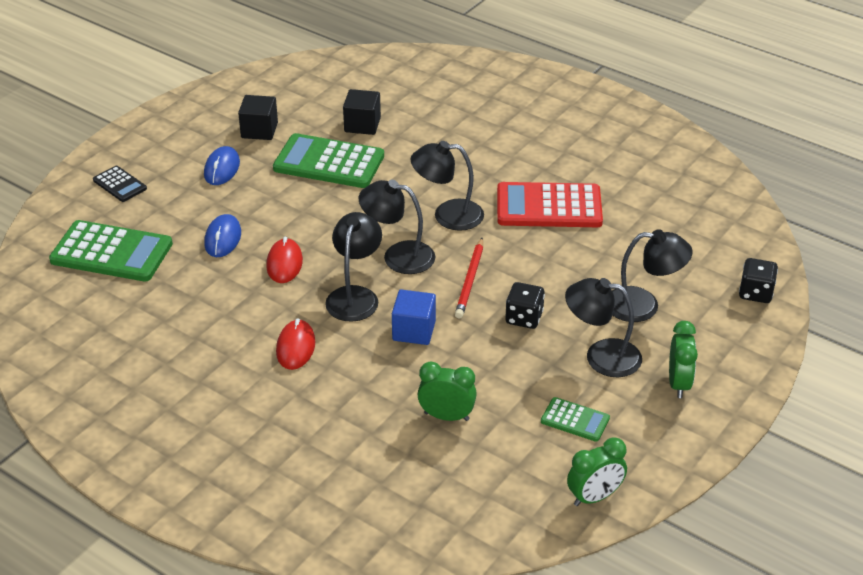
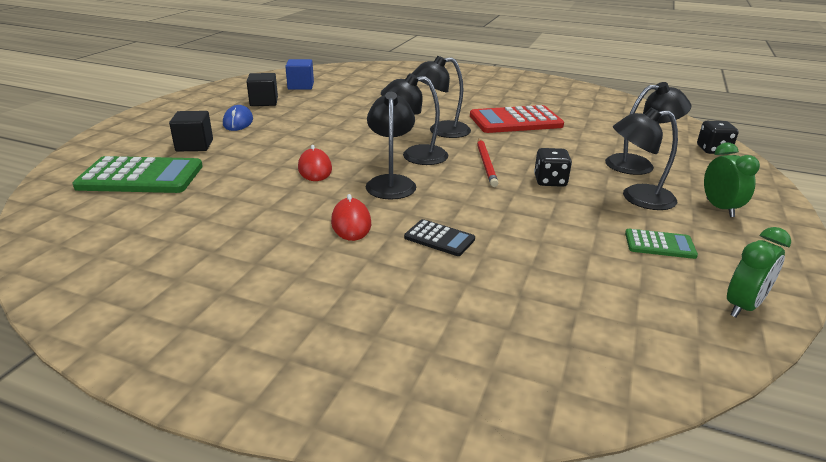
camera: 15 degrees left, 10 degrees down
black calculator [93,166,147,202] -> black calculator moved to [404,219,475,256]
blue mouse [204,214,241,257] -> none
green calculator [273,133,384,188] -> none
black cube [343,89,381,135] -> black cube moved to [169,111,213,152]
blue cube [392,290,436,345] -> blue cube moved to [285,59,314,90]
green clock [417,361,477,421] -> none

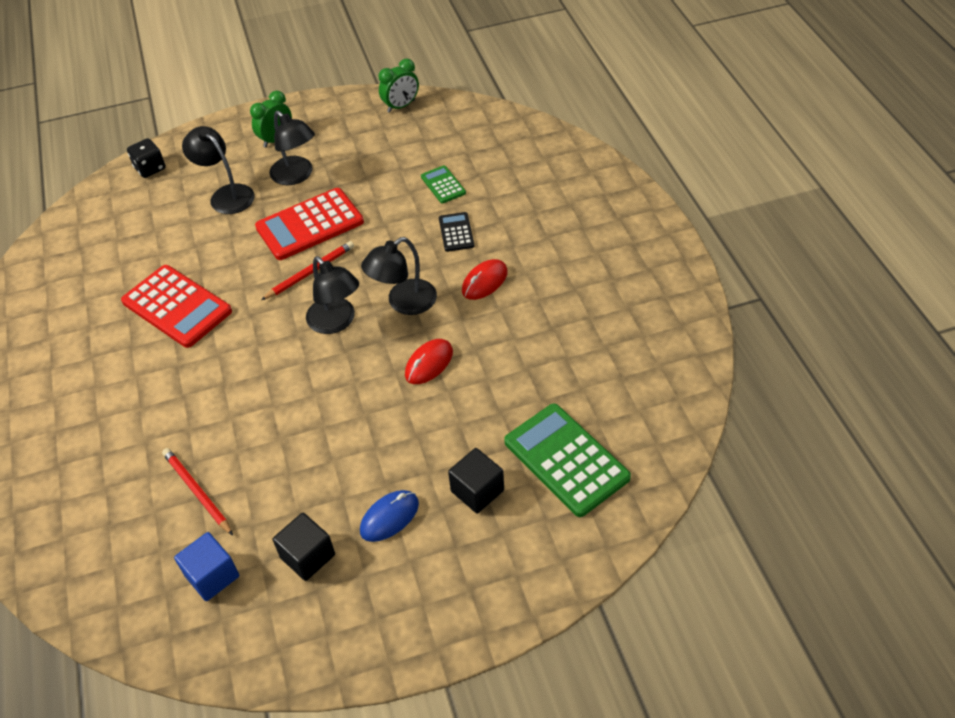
camera: 125 degrees left, 20 degrees up
black lamp [412,56,471,138] -> none
black dice [534,148,572,187] -> red calculator [255,188,364,260]
green calculator [625,229,698,259] -> green calculator moved to [421,165,466,204]
green clock [727,227,791,317] -> green clock turned 135 degrees clockwise [379,59,419,113]
none -> red pencil [162,448,233,535]

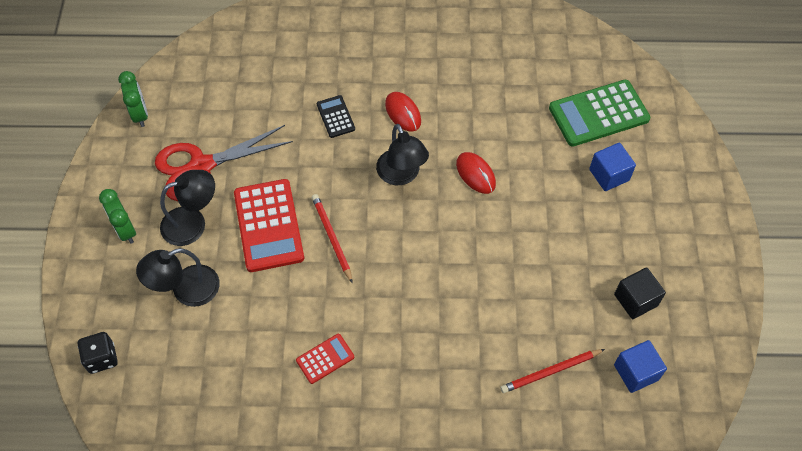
camera: 75 degrees left, 10 degrees up
red calculator [121,265,232,348] -> red calculator [296,334,354,384], size x0.50
black lamp [306,256,359,334] -> none
blue mouse [360,490,419,542] -> none
green calculator [421,165,466,204] -> none
black calculator [439,212,474,252] -> black calculator turned 60 degrees clockwise [317,95,355,138]
black cube [448,448,504,514] -> blue cube [589,143,636,191]
none -> red scissors [155,125,293,201]

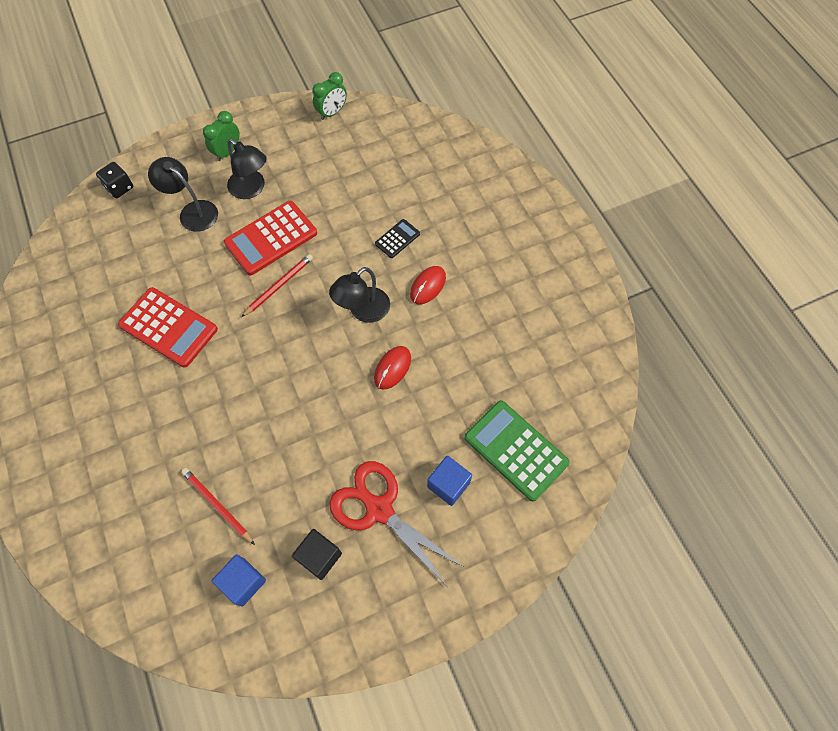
camera: 65 degrees right, 5 degrees up
red scissors [155,125,293,201] -> red scissors moved to [329,461,463,586]
red calculator [296,334,354,384] -> red calculator [118,287,218,367], size x1.98

